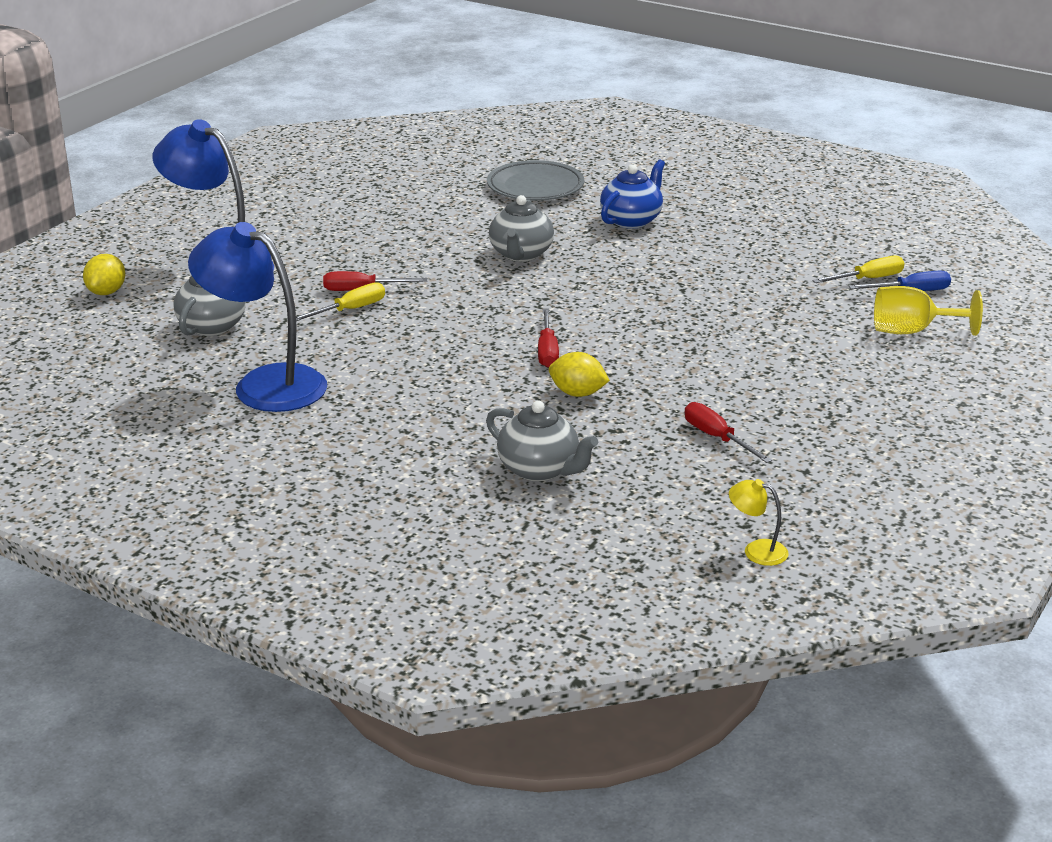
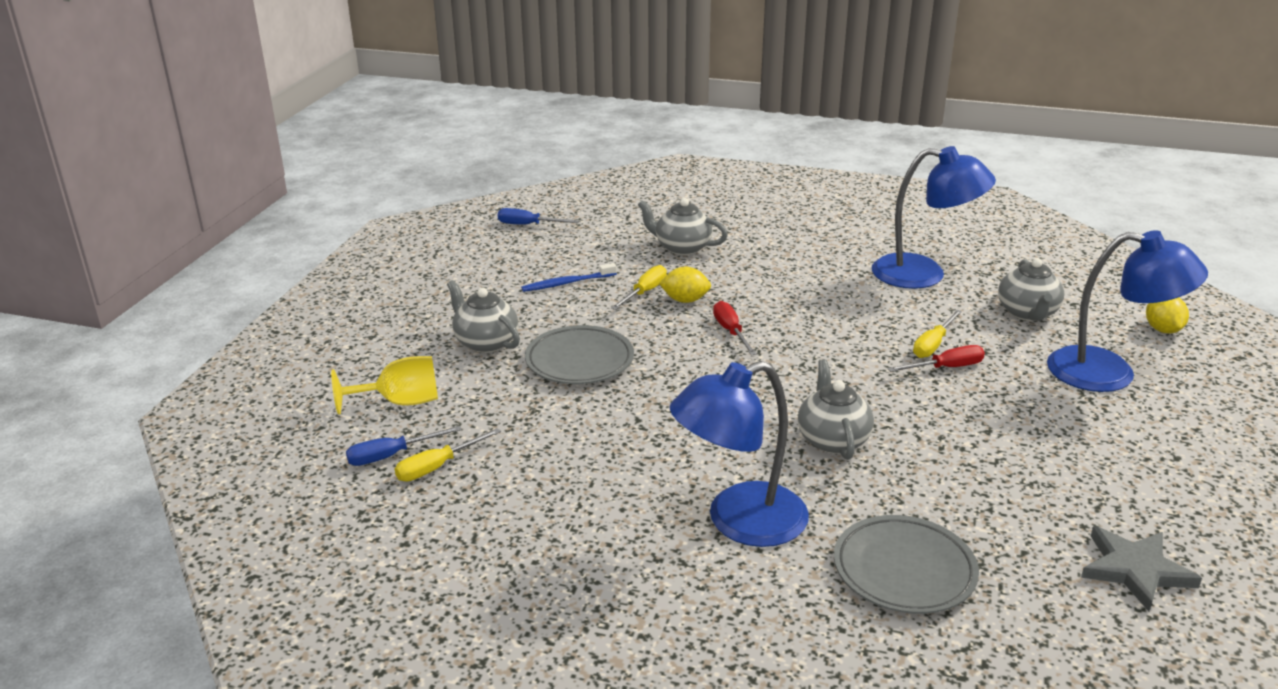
camera: 165 degrees right, 0 degrees up
blue teapot [600,160,665,229] -> blue lamp [670,361,809,547]
red screwdriver [685,402,772,463] -> blue toothbrush [521,263,617,292]
yellow lamp [729,479,789,566] -> blue screwdriver [498,208,579,225]
none -> grey teapot [447,280,520,353]
none -> grey plate [525,325,634,384]
none -> yellow screwdriver [611,265,667,310]
none -> grey star [1081,526,1202,611]

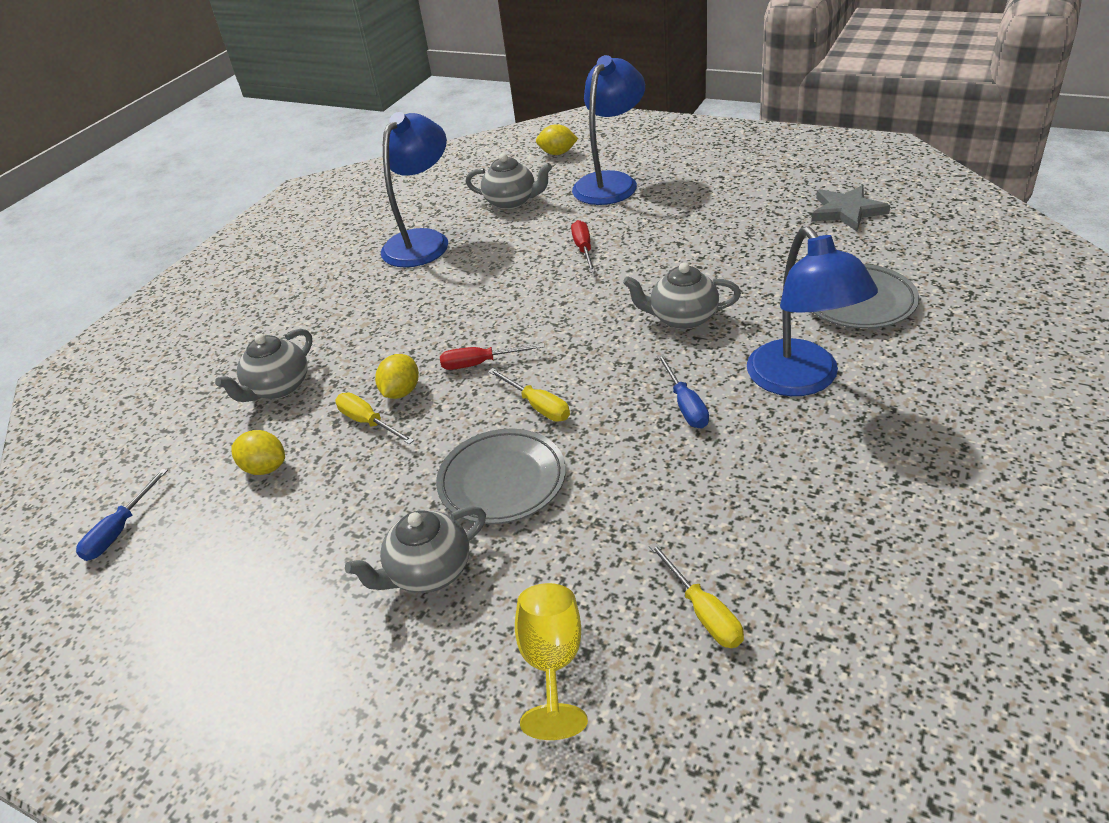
camera: 75 degrees left, 10 degrees up
blue screwdriver [346,426,461,466] -> blue screwdriver moved to [657,354,709,428]
blue toothbrush [521,263,617,292] -> none
yellow screwdriver [913,310,962,358] -> yellow screwdriver moved to [488,368,570,422]
none -> yellow lemon [231,430,285,475]

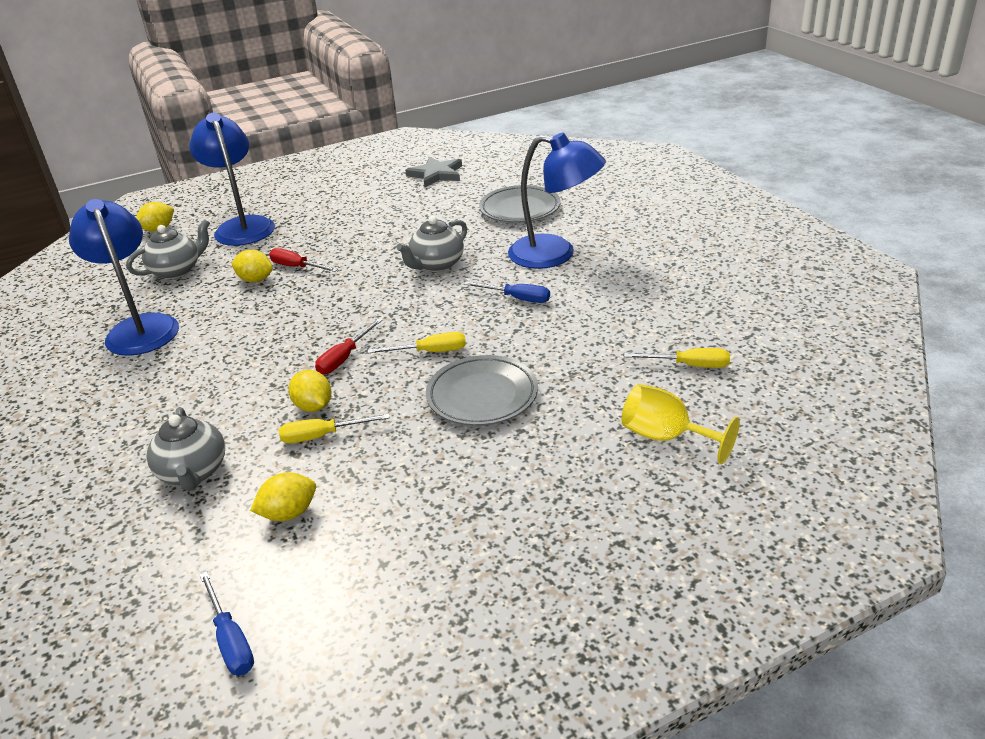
camera: 55 degrees left, 5 degrees down
grey teapot [345,506,486,593] -> none
none -> yellow lemon [231,250,273,282]

